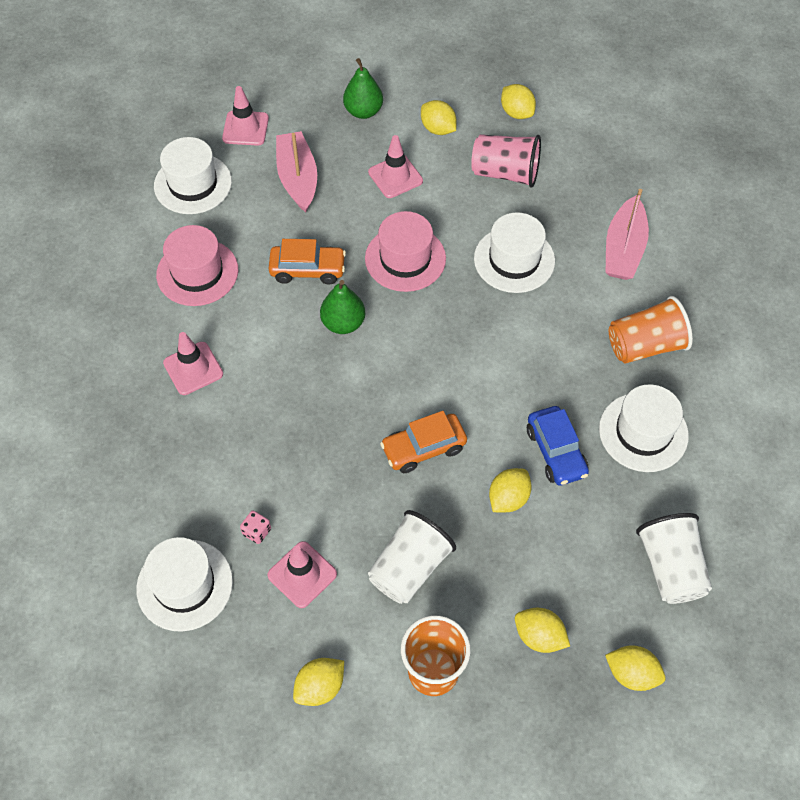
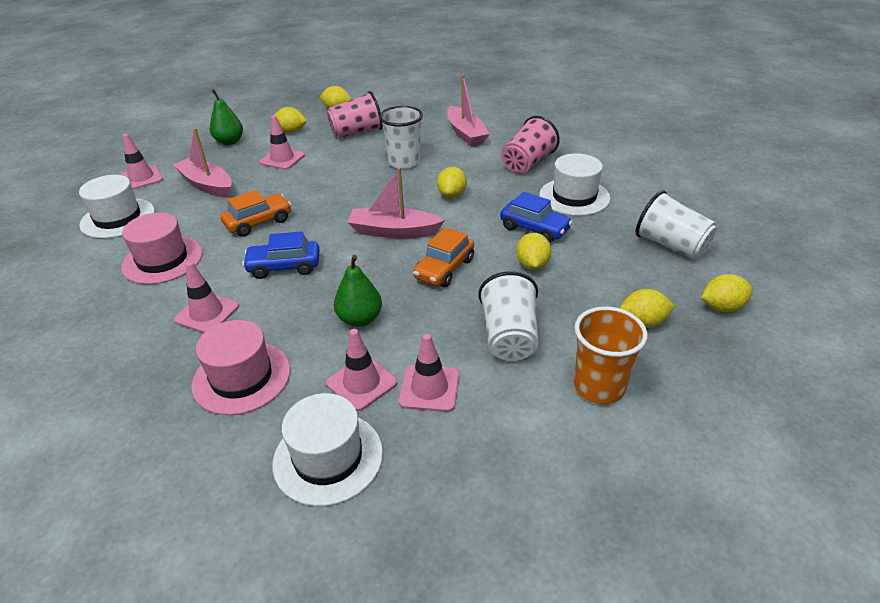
camera: 35 degrees left, 20 degrees down
pink dice [240,510,271,544] -> pink traffic cone [326,329,397,411]
yellow lemon [293,658,344,706] -> yellow lemon moved to [437,167,467,198]
green pear [320,280,365,334] -> green pear moved to [334,255,382,327]
pink hat [365,211,446,292] -> pink hat moved to [191,320,290,415]
white hat [474,212,555,293] -> white cup [379,106,423,169]
orange cup [609,296,693,364] -> pink cup [501,116,560,174]
none -> blue car [242,231,320,279]
none -> pink boat [347,168,445,238]

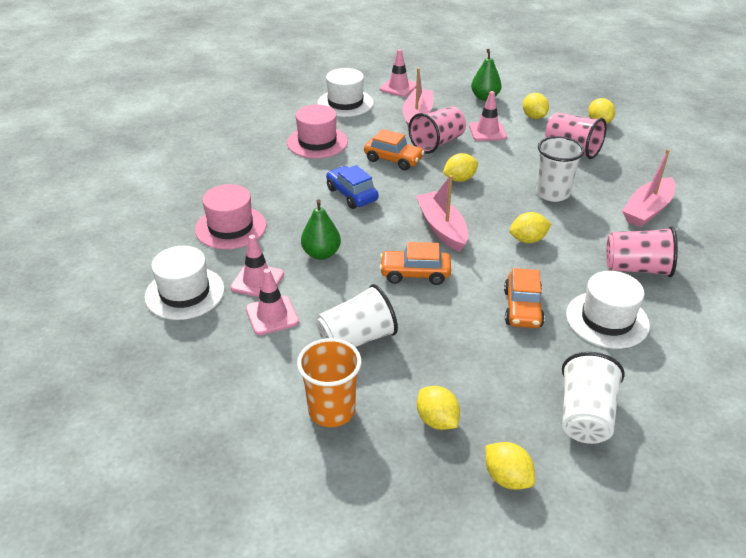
camera: 60 degrees right, 0 degrees up
pink traffic cone [174,262,239,333] -> none
blue car [500,192,573,243] -> orange car [504,268,545,328]
yellow lemon [516,233,552,270] -> yellow lemon moved to [443,153,478,182]
none -> pink cup [408,106,466,154]

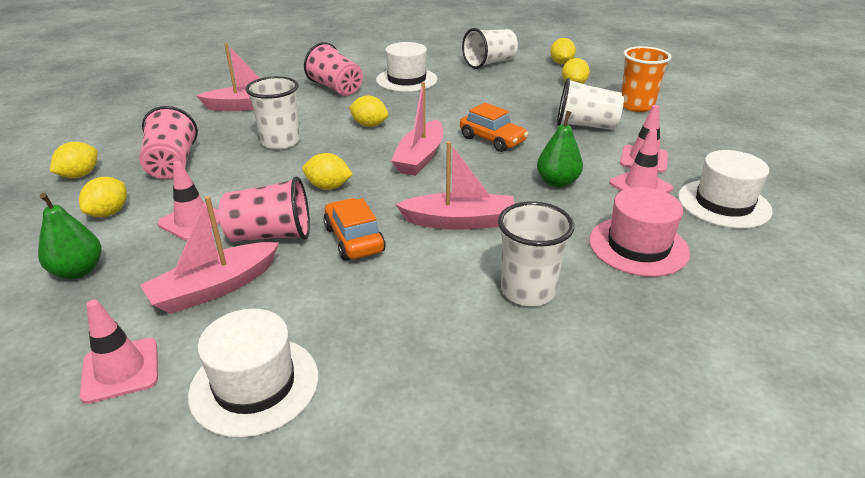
camera: 140 degrees left, 5 degrees down
pink hat [287,105,348,158] -> none
blue car [326,165,379,209] -> pink boat [395,141,515,230]
orange car [504,268,545,328] -> none
none -> white cup [498,201,575,306]

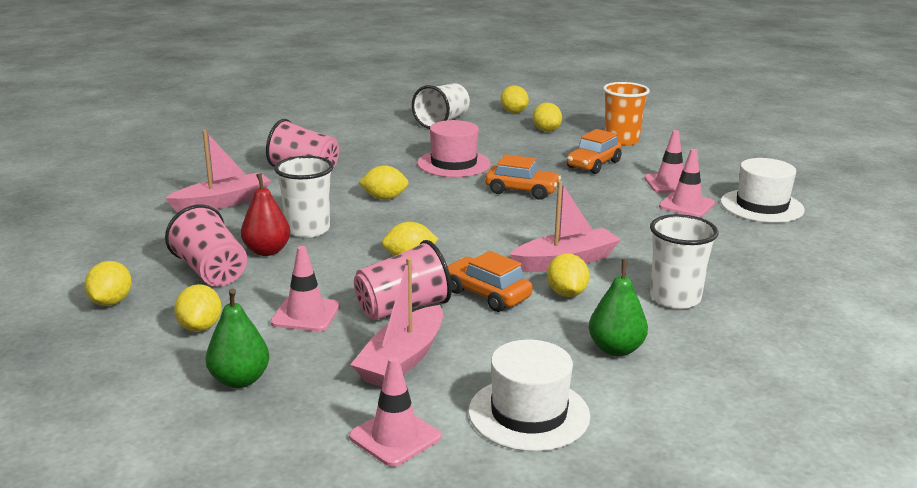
camera: 25 degrees left, 10 degrees down
white hat [376,42,438,92] -> none
pink boat [391,82,443,176] -> none
green pear [537,111,583,188] -> green pear moved to [589,259,648,356]
white cup [557,78,624,130] -> orange car [567,129,622,174]
pink hat [589,187,690,277] -> pink hat moved to [417,120,491,177]
none -> red pear [241,173,290,256]
none -> yellow lemon [547,253,589,297]

